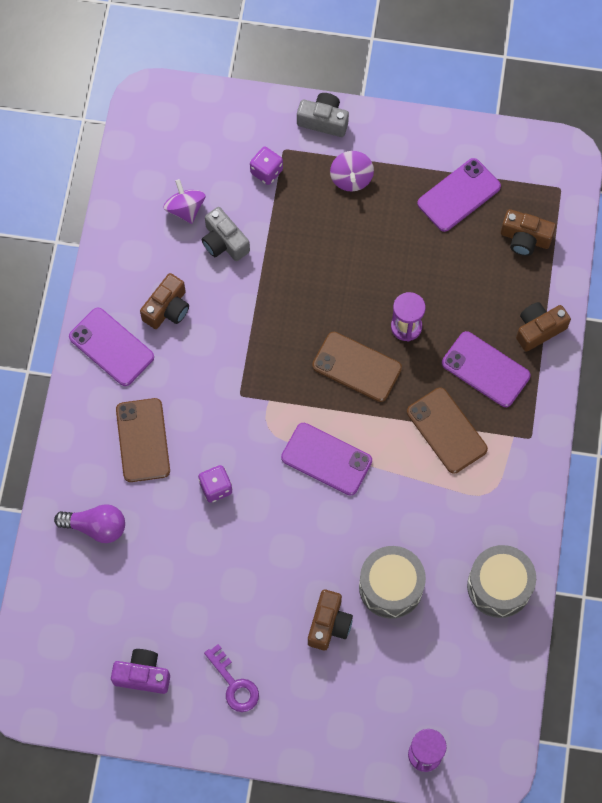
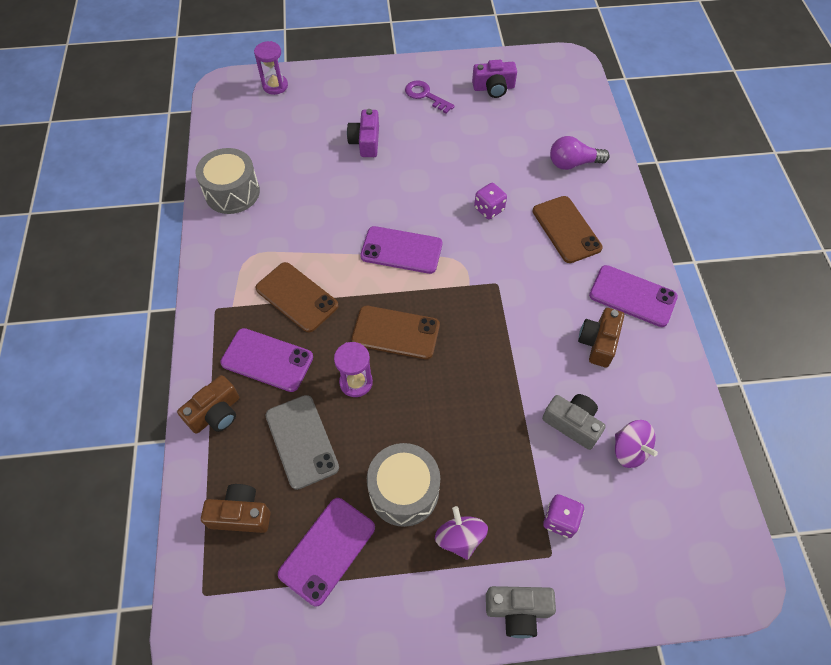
camera: 165 degrees right, 10 degrees down
brown camera [308,590,353,650] -> purple camera [347,109,379,157]
grey drum [359,546,426,619] -> grey drum moved to [367,443,440,527]
none -> grey phone [266,395,339,490]

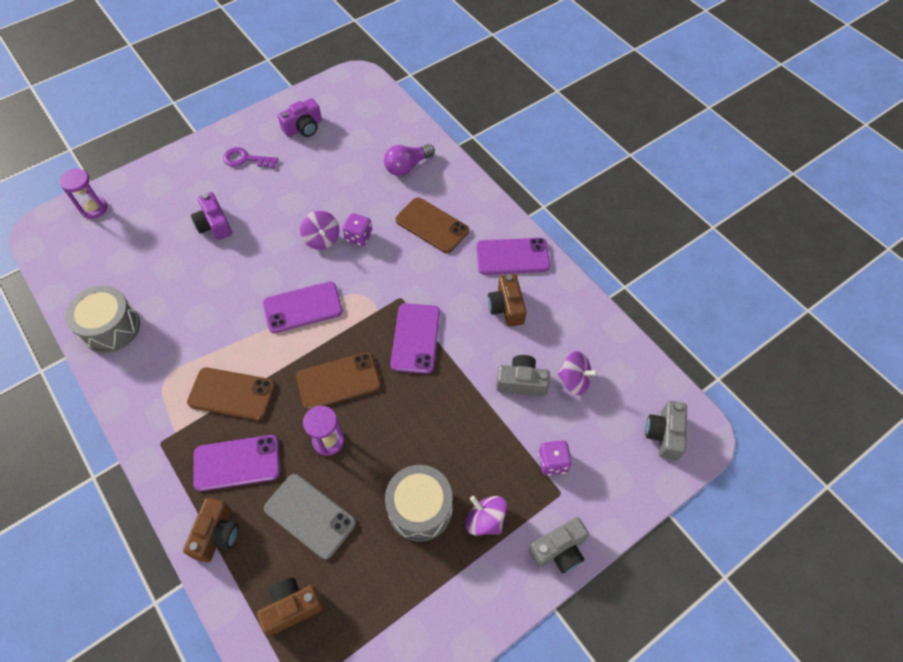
camera: 30 degrees left, 0 degrees up
purple phone [278,498,375,606] -> purple phone moved to [390,303,440,374]
none -> purple spinning top [300,211,339,250]
none -> grey camera [645,401,687,460]

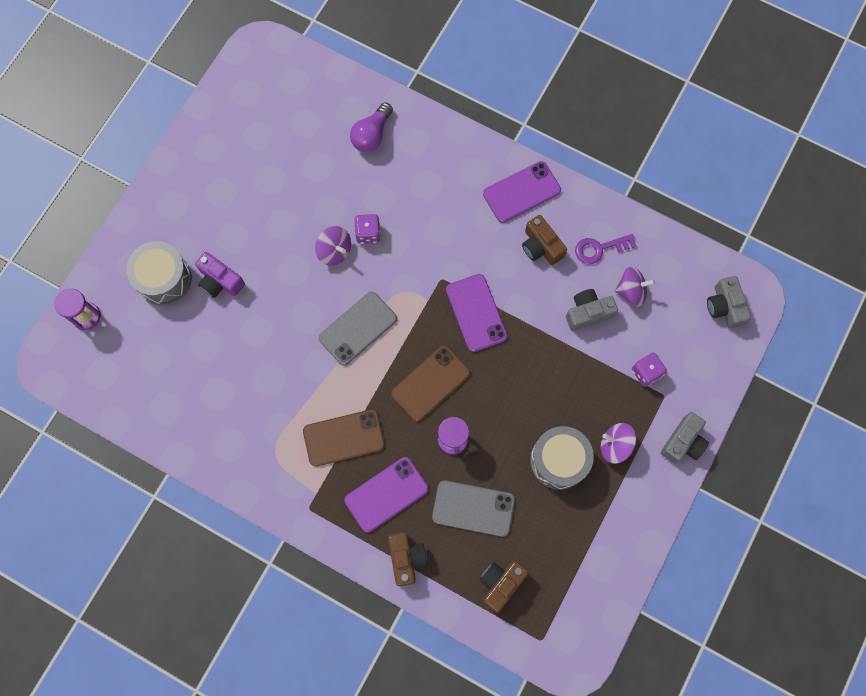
camera: 25 degrees left, 15 degrees up
grey drum [66,286,140,353] -> grey drum moved to [126,241,192,306]
purple key [223,147,278,168] -> purple key moved to [575,234,637,264]
purple phone [263,281,343,333] -> grey phone [319,292,397,366]
purple camera [278,98,322,137] -> none
brown phone [395,197,469,253] -> none

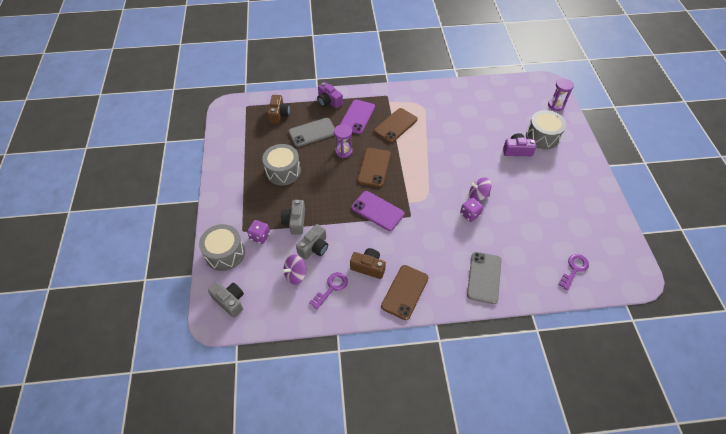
camera: 145 degrees right, 20 degrees down
grey phone [319,292,397,366] -> grey phone moved to [467,252,501,304]
purple light bulb [350,102,393,152] -> none
brown camera [388,532,427,586] -> purple camera [317,82,343,108]
purple phone [483,161,561,223] -> brown phone [381,265,429,320]
purple spinning top [601,423,636,464] -> none
grey camera [661,412,709,463] -> grey camera moved to [281,200,305,235]
none -> grey drum [199,224,245,271]
none -> purple key [558,254,589,290]

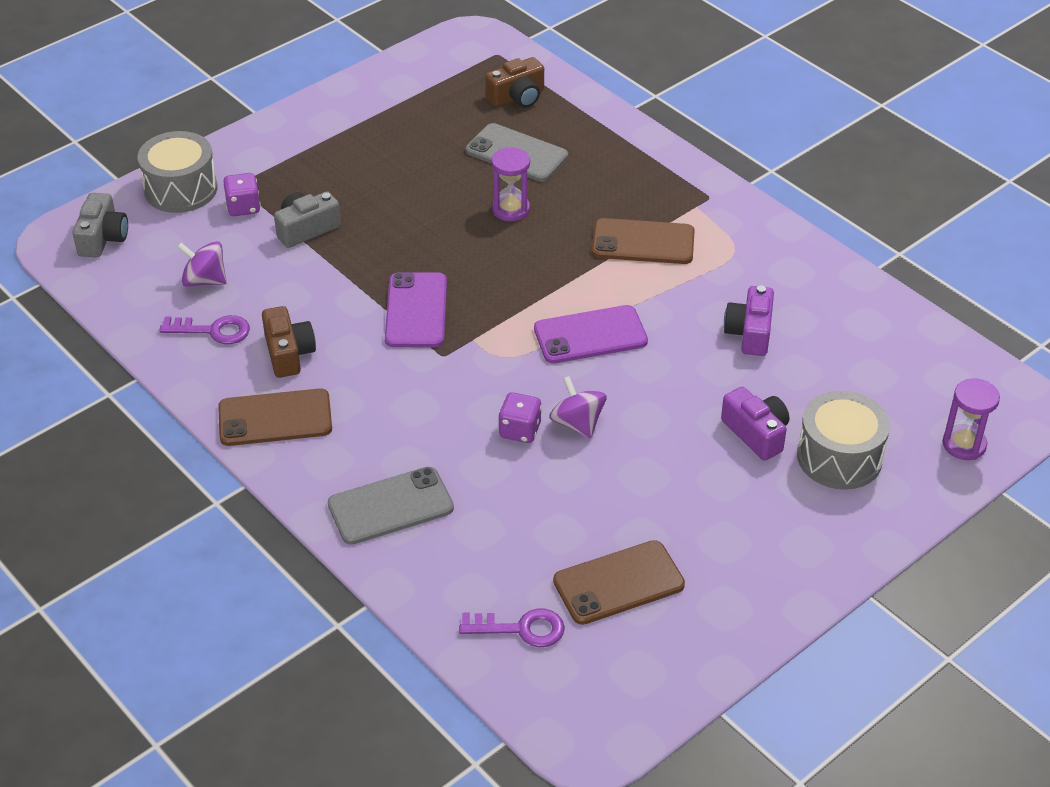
camera: 55 degrees right, 10 degrees down
grey drum [262,144,301,185] -> none
grey camera [296,224,328,259] -> none
purple camera [317,82,343,108] -> purple camera moved to [724,285,774,356]
purple phone [340,99,375,134] -> purple phone moved to [534,305,648,363]
brown phone [357,148,391,187] -> brown phone moved to [553,540,685,625]

